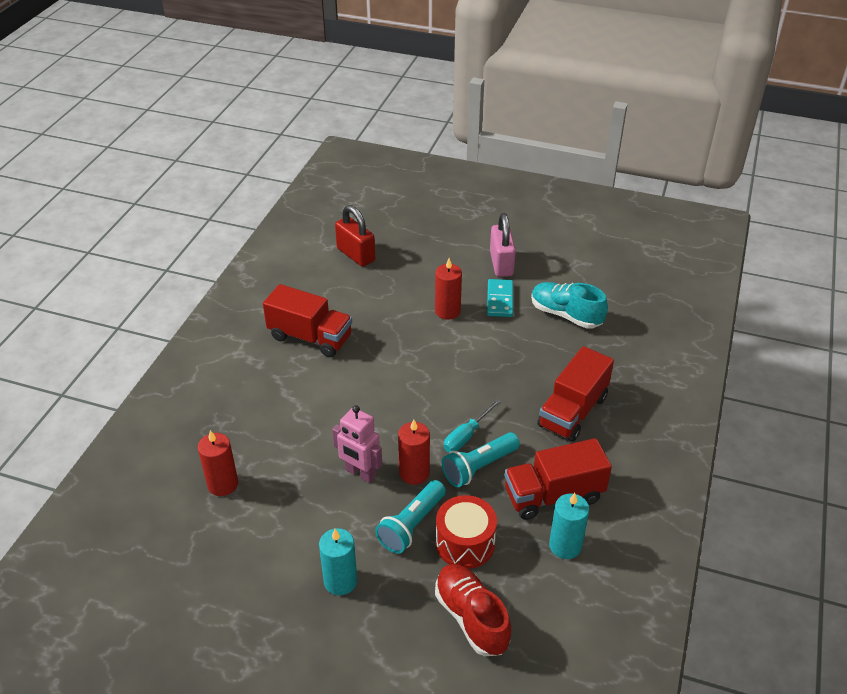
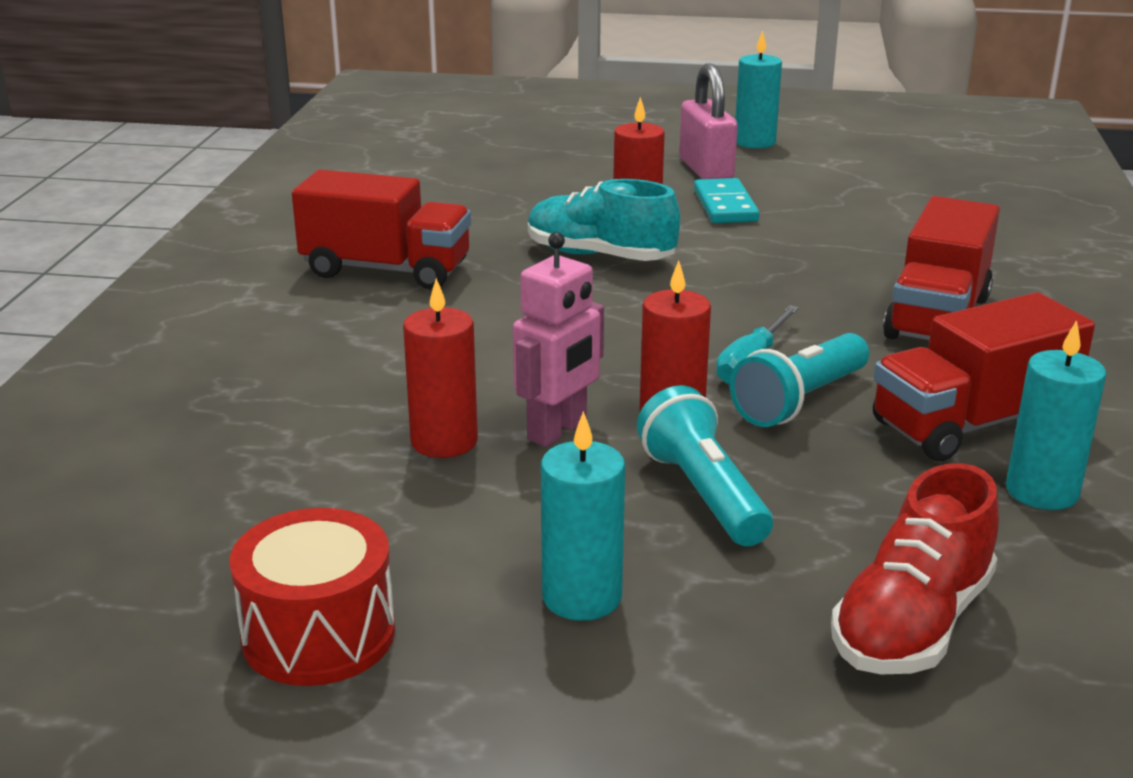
camera: 10 degrees left, 15 degrees down
red candle [198,430,238,496] -> red candle moved to [403,278,478,458]
pink robot [332,405,382,483] -> pink robot turned 75 degrees counterclockwise [513,232,604,447]
red padlock [335,205,375,267] -> none
turquoise flashlight [375,480,446,554] -> turquoise flashlight turned 135 degrees clockwise [637,385,773,546]
red shoe [435,564,511,656] -> red shoe turned 105 degrees counterclockwise [831,463,999,675]
red drum [436,495,497,569] -> red drum moved to [229,508,395,686]
turquoise shoe [531,282,608,329] -> turquoise shoe moved to [528,179,680,261]
none -> turquoise candle [735,31,782,149]

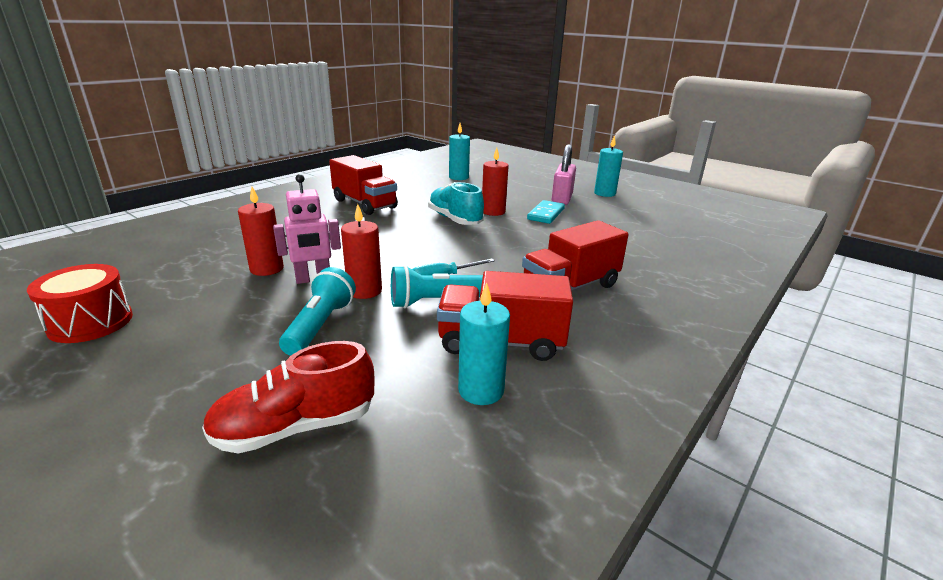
camera: 30 degrees right, 0 degrees up
turquoise candle [541,411,625,621] -> turquoise candle moved to [449,123,470,180]

